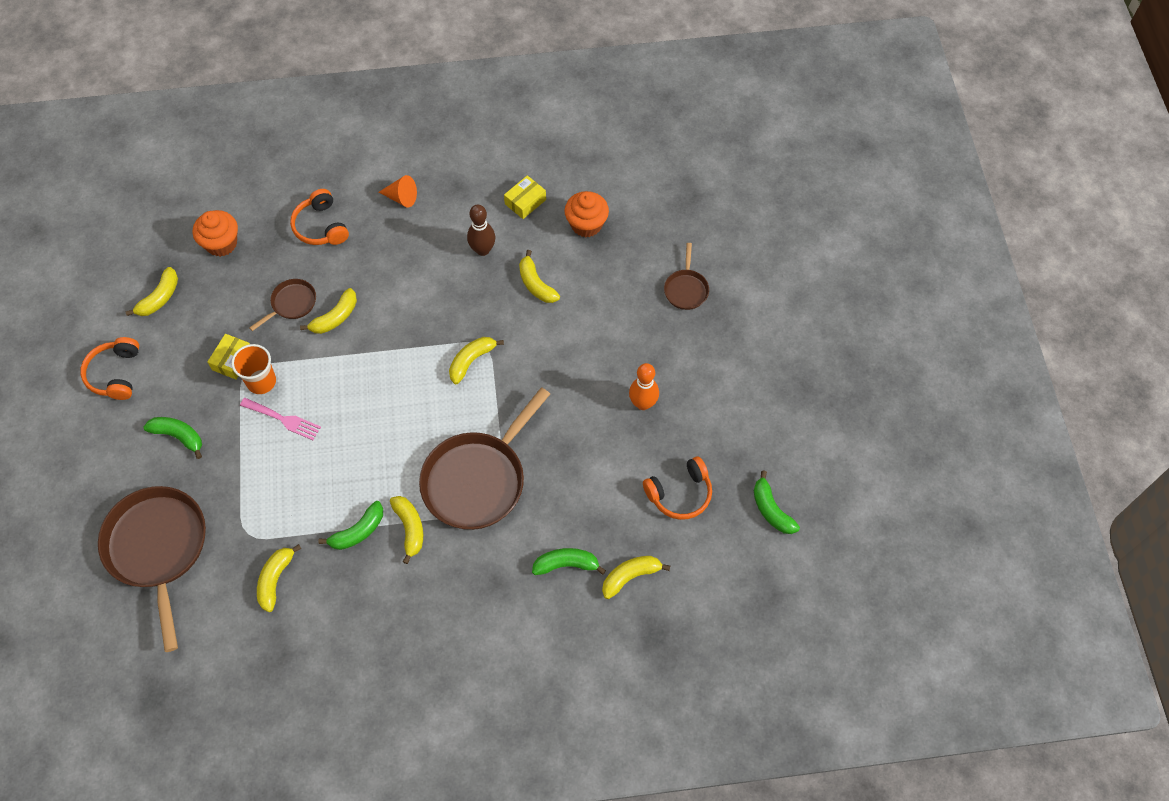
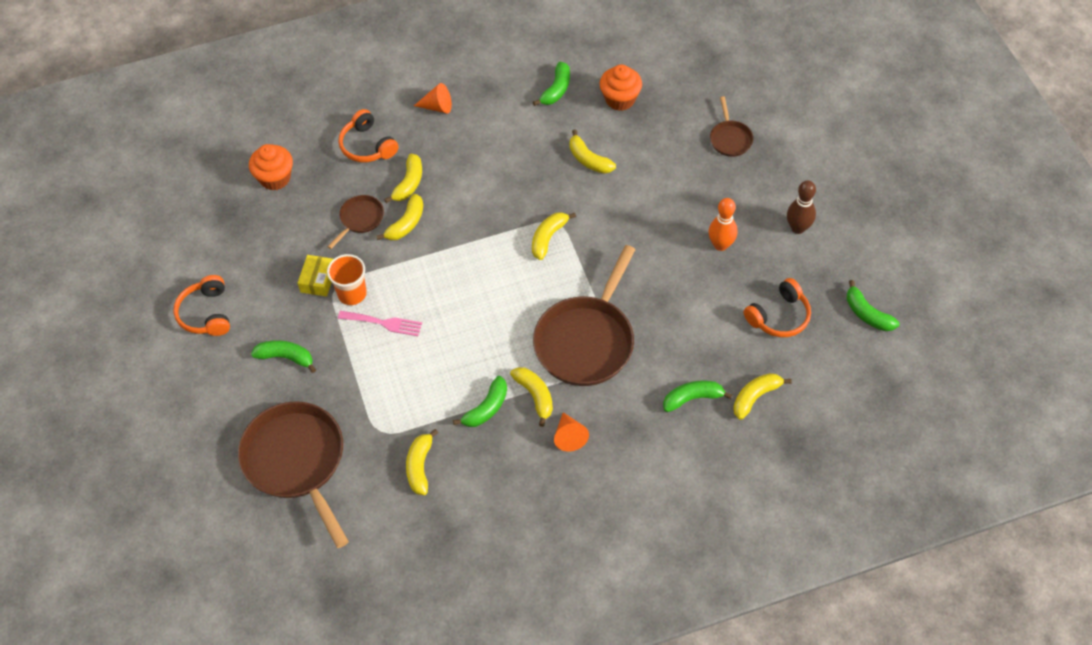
camera: 10 degrees left, 5 degrees down
yellow banana [125,267,178,316] -> yellow banana moved to [384,154,422,203]
brown bowling pin [467,205,496,256] -> brown bowling pin moved to [787,180,816,234]
yellow box [504,175,546,219] -> green banana [533,62,570,106]
none -> orange cone [554,412,589,452]

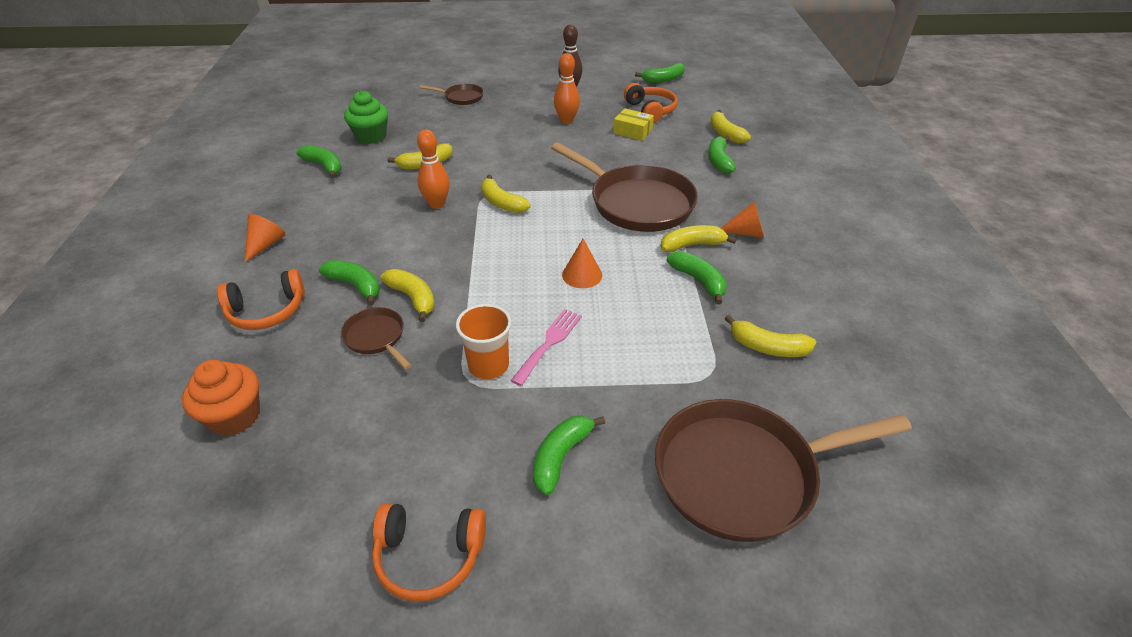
camera: 75 degrees left, 15 degrees down
yellow box [298,255,333,297] -> yellow box moved to [613,109,654,141]
yellow banana [384,154,422,203] -> green banana [319,260,380,305]
orange cupcake [600,64,642,111] -> green cupcake [344,91,388,144]
none -> orange bowling pin [417,130,450,209]
none -> orange cone [562,239,602,288]

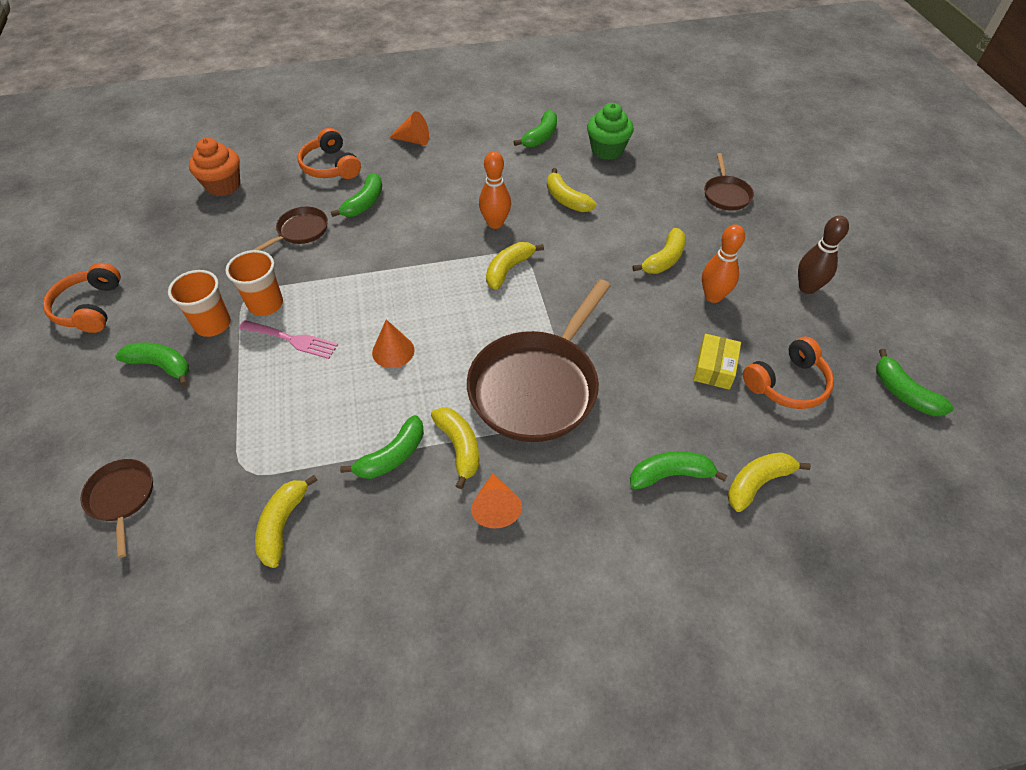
camera: 80 degrees right, 10 degrees up
yellow banana [380,269,435,322] -> yellow banana moved to [632,228,686,274]
brown pan [655,399,912,542] -> brown pan [81,459,153,558], size x0.47
none -> orange cup [168,270,231,337]

